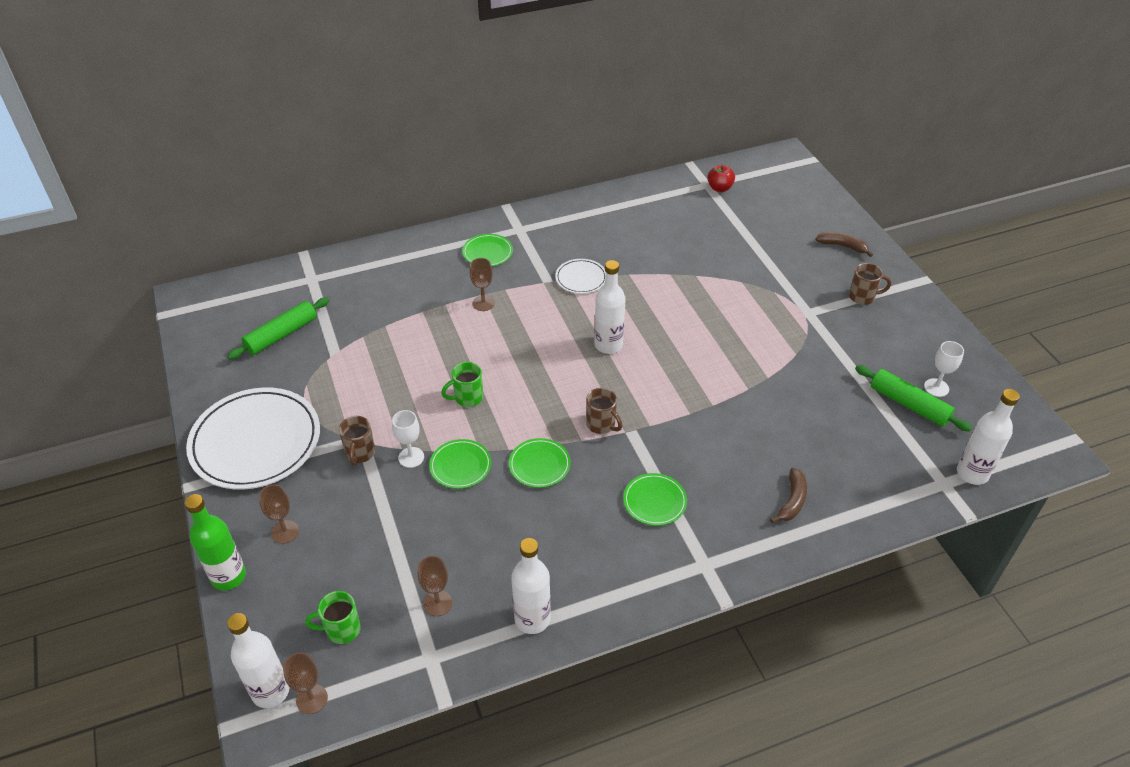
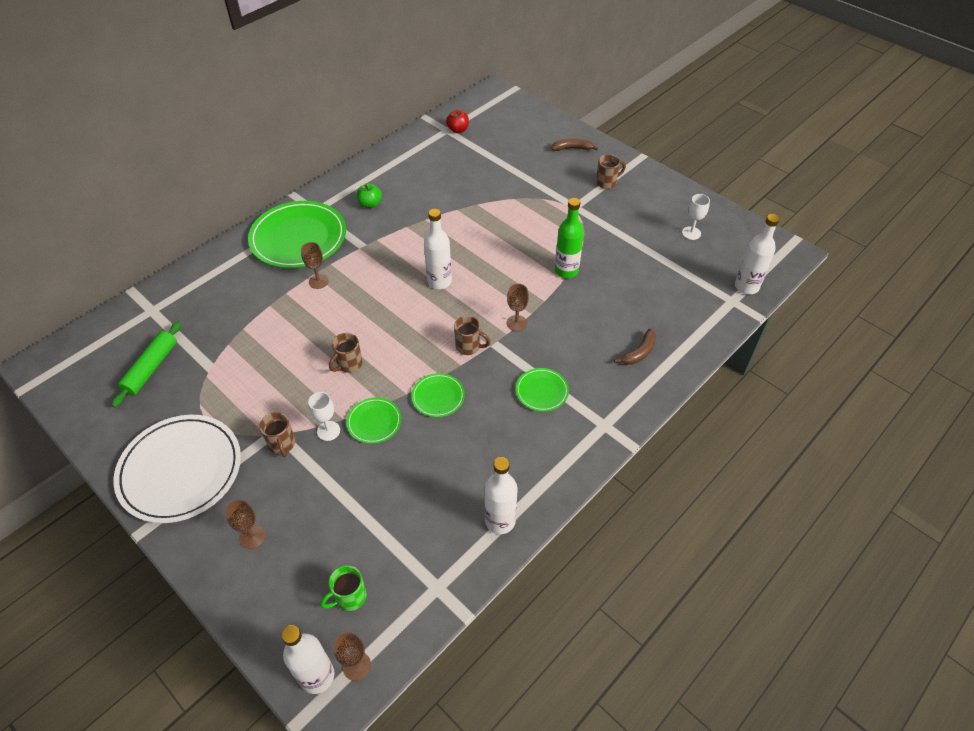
camera: 25 degrees left, 5 degrees up
green bottle [185,494,246,590] -> green bottle moved to [555,198,584,278]
brown goblet [417,556,453,616] -> brown goblet moved to [507,284,529,331]
green mug [441,362,483,407] -> brown mug [329,333,362,373]
green plate [462,234,513,267] -> green plate [248,201,346,268], size x2.14
white plate [555,259,606,294] -> none
brown banana [770,468,807,523] -> brown banana turned 45 degrees clockwise [614,329,656,365]
green rolling pin [855,365,972,431] -> none
none -> green apple [357,183,382,208]

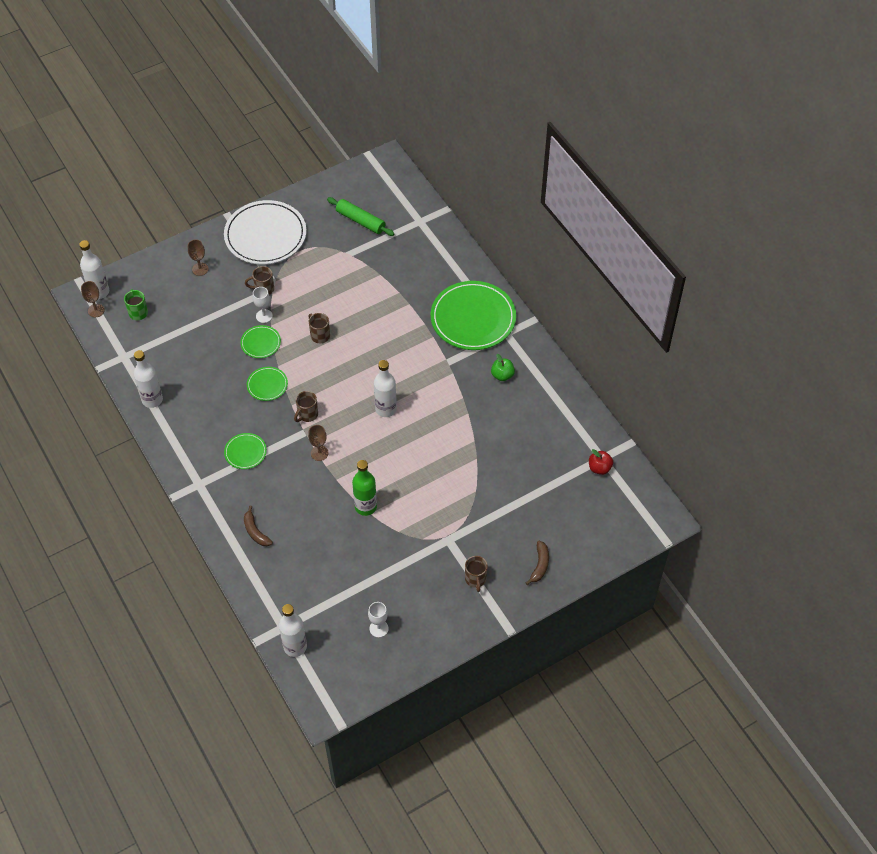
camera: 105 degrees right, 5 degrees up
brown goblet [301,242,329,289] -> none

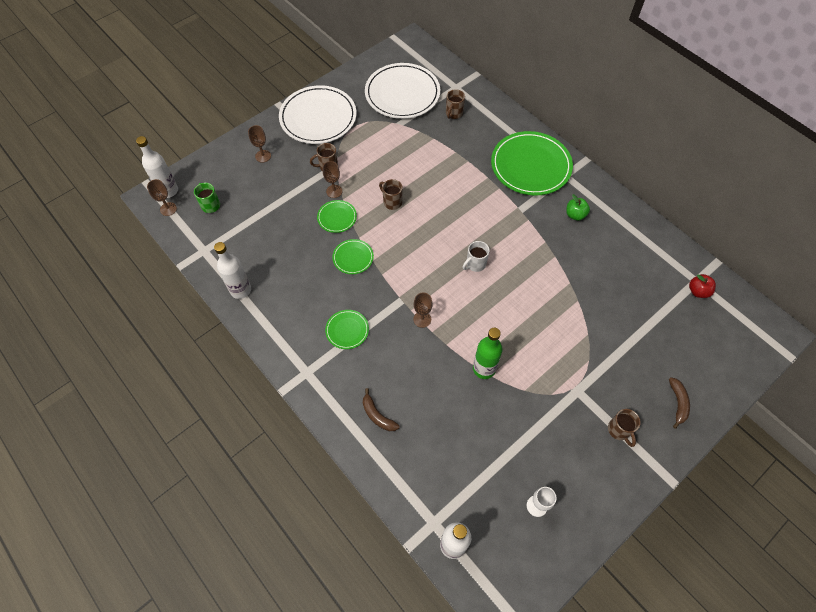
camera: 10 degrees left, 5 degrees up
white goblet [253,287,273,323] -> brown goblet [323,161,342,198]
brown mug [294,391,318,422] -> brown mug moved to [446,89,465,119]
green rolling pin [327,197,395,236] -> white plate [365,63,440,119]
white bottle [374,360,397,417] -> white mug [462,241,490,272]

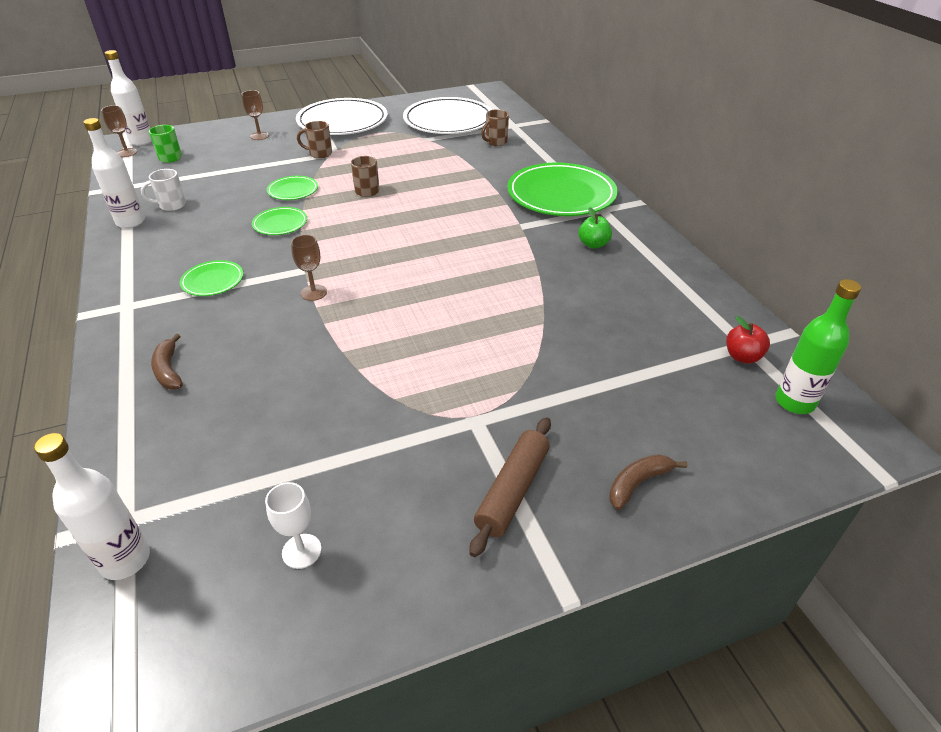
camera: 20 degrees right, 20 degrees down
brown goblet [323,161,342,198] -> none
white mug [462,241,490,272] -> white mug moved to [141,169,186,211]
green bottle [473,328,503,379] -> green bottle moved to [775,279,861,414]
brown mug [608,409,641,447] -> brown rolling pin [470,417,551,557]
brown banana [669,377,690,429] -> brown banana turned 150 degrees counterclockwise [609,454,688,510]

